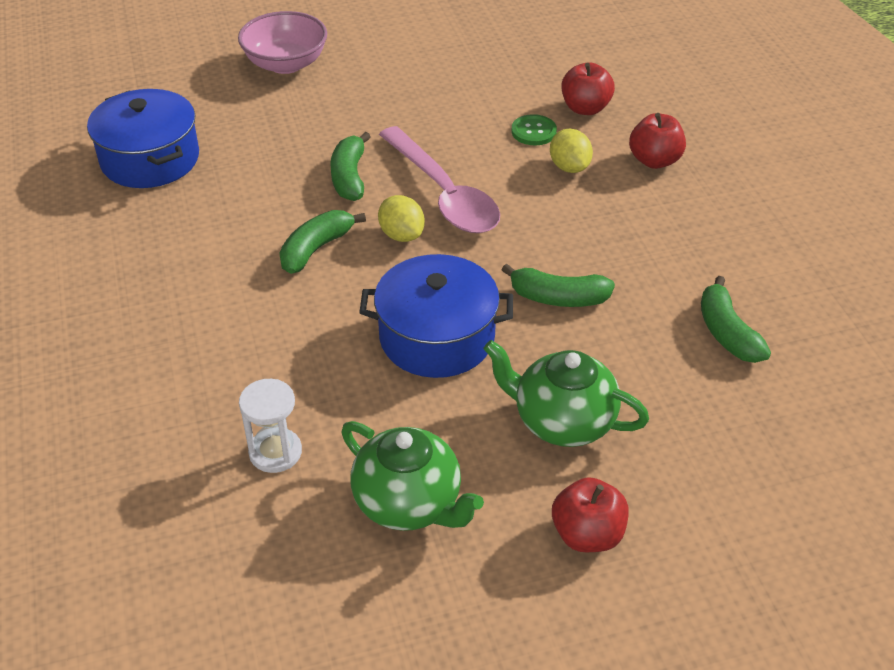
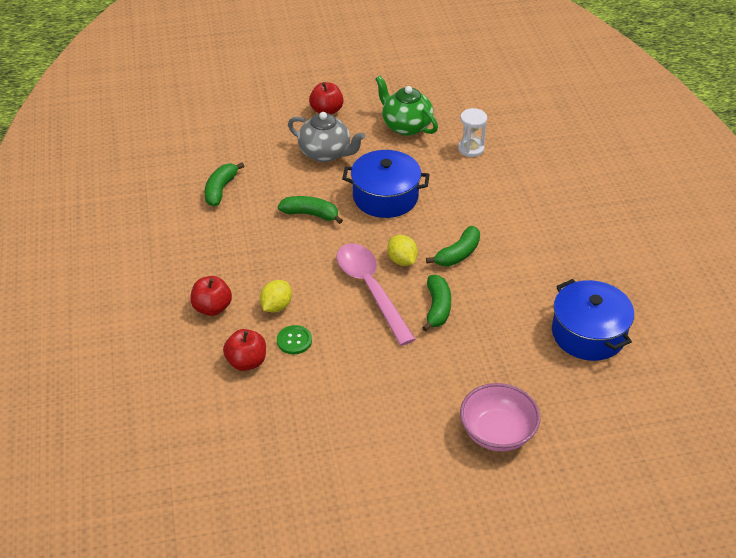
camera: 175 degrees left, 0 degrees up
green teapot [484,340,649,447] -> grey teapot [288,112,365,162]
yellow lemon [550,129,593,173] -> yellow lemon turned 45 degrees clockwise [260,280,292,313]
green banana [701,276,771,363] -> green banana turned 150 degrees counterclockwise [205,162,244,206]

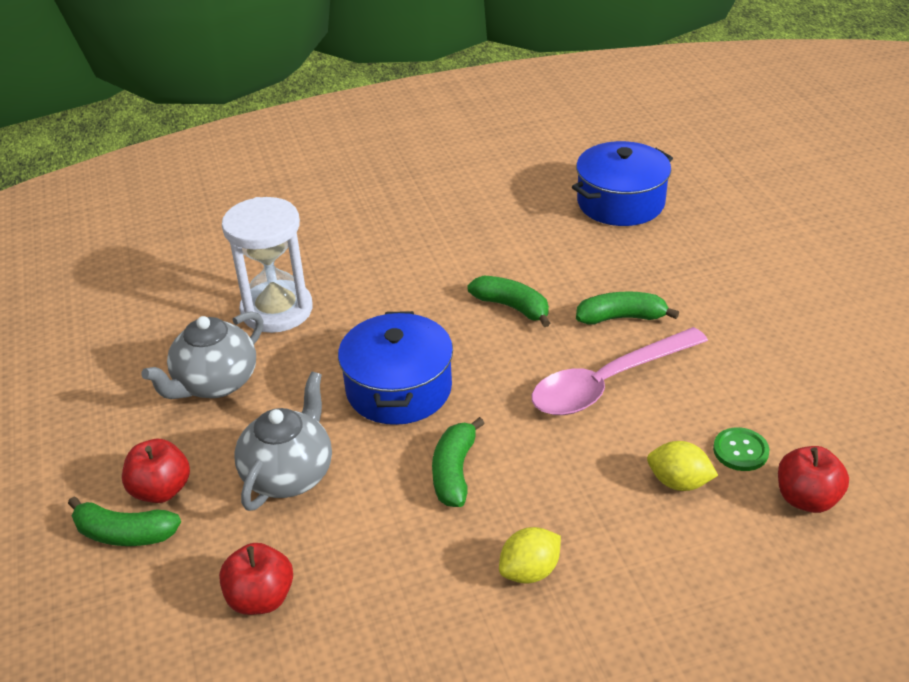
camera: 95 degrees left, 5 degrees down
red apple [190,276,232,316] -> red apple moved to [219,543,293,615]
green banana [205,162,244,206] -> green banana moved to [68,497,181,546]
green teapot [375,76,438,136] -> grey teapot [141,311,263,399]
yellow lemon [387,235,418,266] -> yellow lemon moved to [499,527,561,584]
white hourglass [458,108,487,157] -> white hourglass [222,197,313,333], size x1.78
pink bowl [460,383,540,451] -> none

